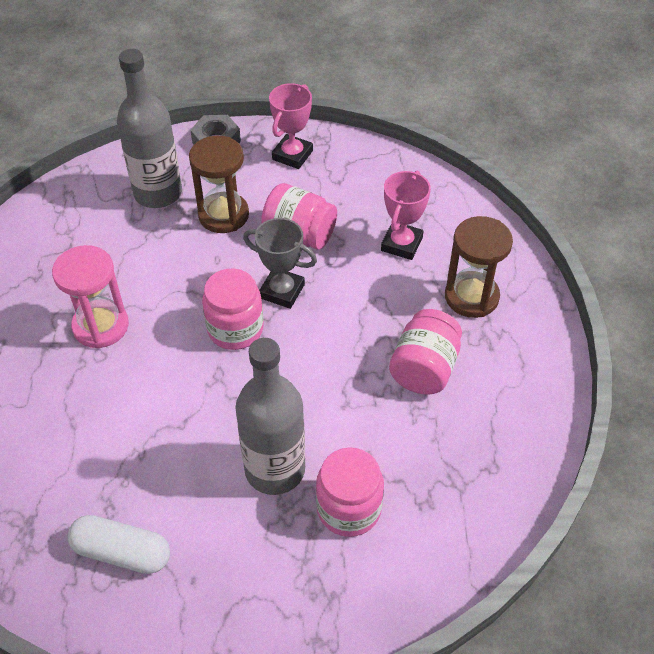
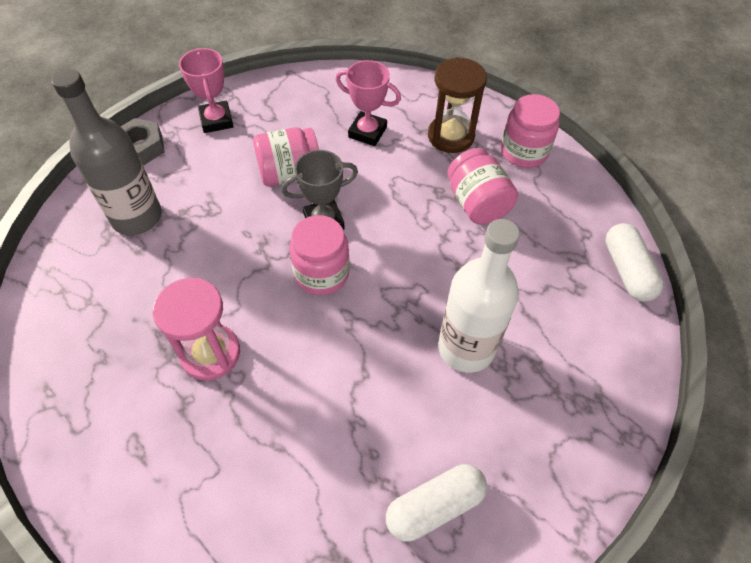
camera: 45 degrees left, 5 degrees up
brown hourglass [189,136,249,233] -> none
grey bottle [235,338,305,495] -> white bottle [438,219,520,373]
pink jar [316,447,384,537] -> pink jar moved to [501,94,560,168]
pink trophy [381,171,431,260] -> pink trophy turned 45 degrees counterclockwise [336,60,401,146]
none -> white capsule [605,223,663,302]

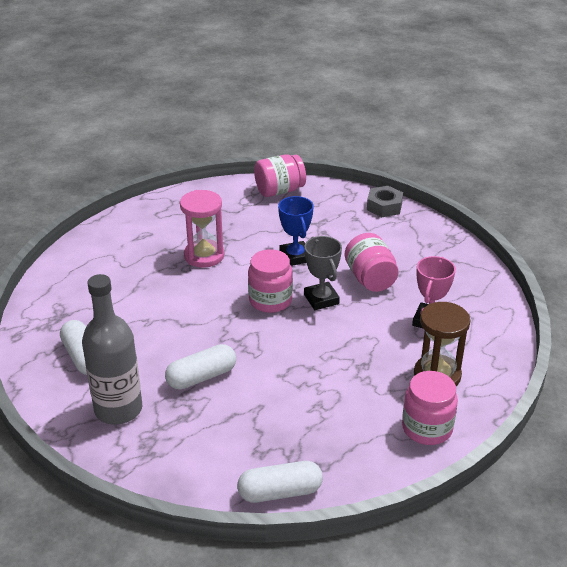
camera: 90 degrees right, 20 degrees down
grey bottle [51,69,162,235] -> grey bottle moved to [82,274,142,425]
pink trophy [179,48,234,133] -> none
white bottle [438,219,520,373] -> white capsule [165,344,236,390]
pink jar [447,148,518,224] -> pink jar moved to [254,154,306,197]
none -> blue trophy [278,196,313,266]

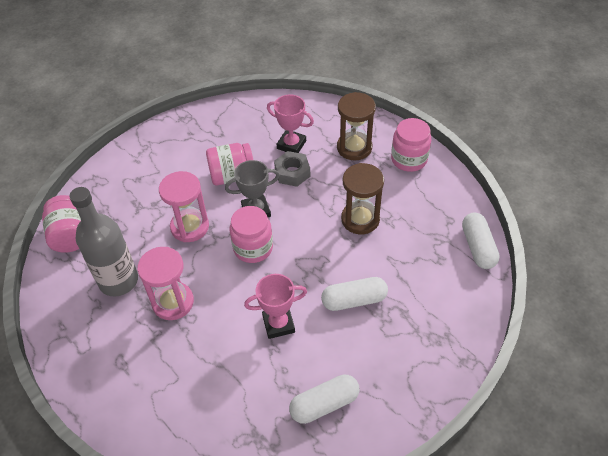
camera: 85 degrees left, 15 degrees up
grey bottle [82,274,142,425] -> grey bottle moved to [69,187,138,297]
white capsule [165,344,236,390] -> white capsule turned 75 degrees counterclockwise [321,277,388,311]
blue trophy [278,196,313,266] -> pink hourglass [159,171,209,242]
grey nut [367,186,403,217] -> grey nut moved to [274,151,310,187]
none -> pink trophy [244,274,307,339]
none -> brown hourglass [341,163,384,234]

